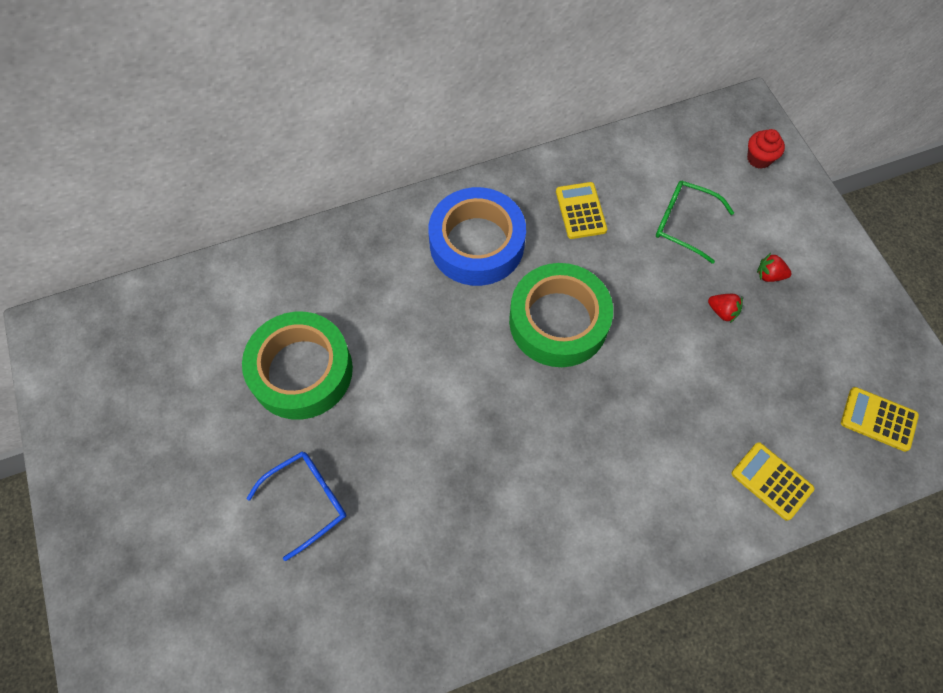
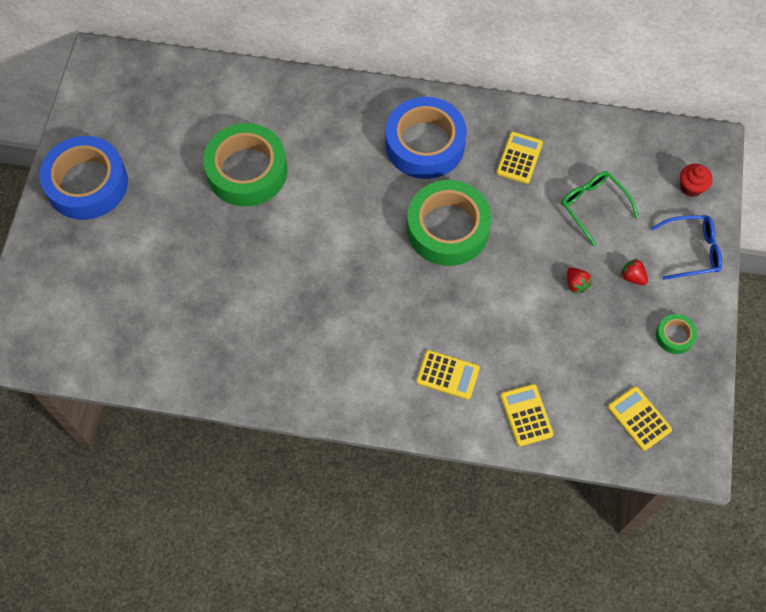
camera: 30 degrees right, 0 degrees up
blue glasses [246,452,346,561] -> blue glasses moved to [651,215,722,280]
none -> blue tape [39,136,128,220]
none -> yellow calculator [416,350,480,400]
none -> green tape [656,314,697,354]

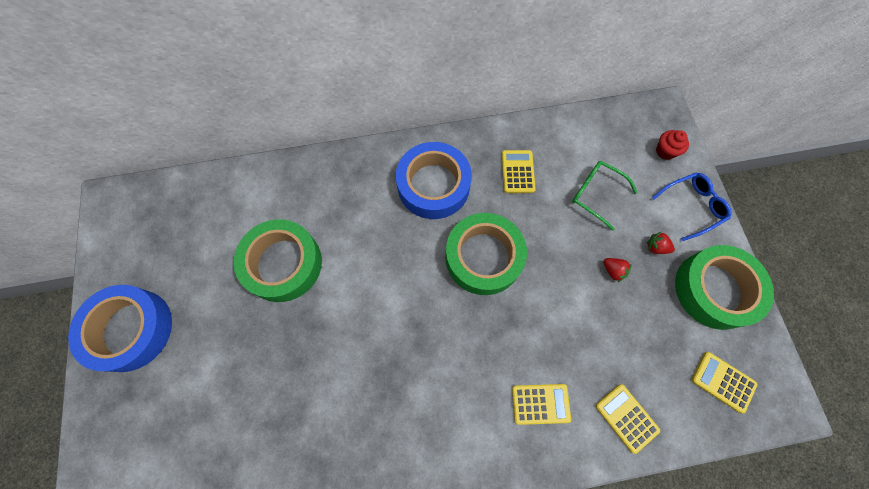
camera: 20 degrees left, 5 degrees up
green tape [656,314,697,354] -> green tape [675,245,774,330], size x2.25

